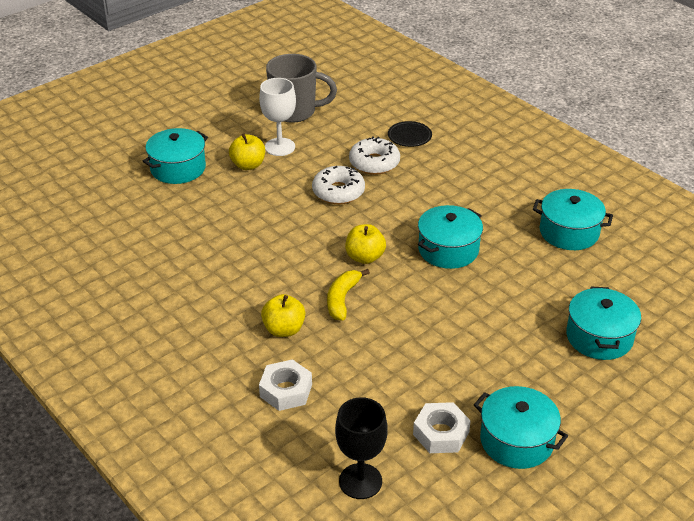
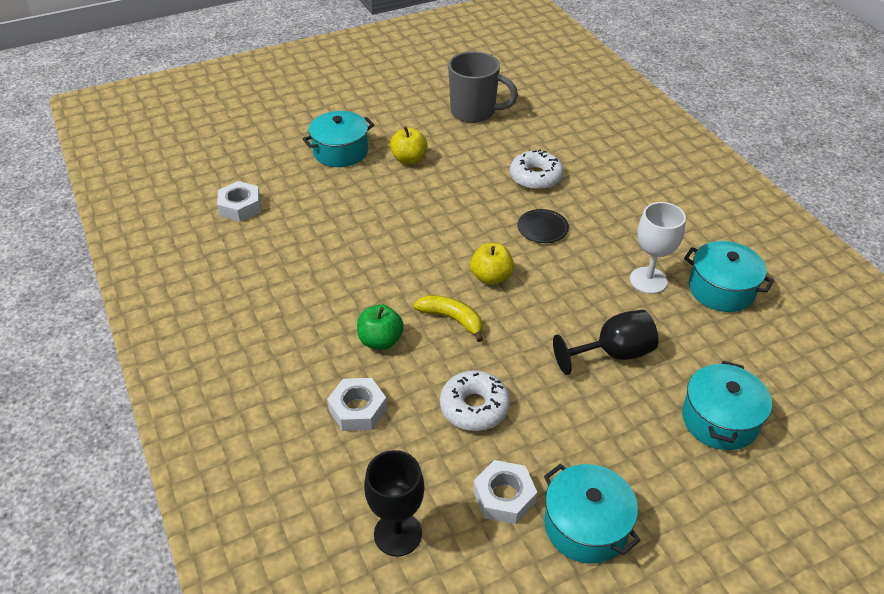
camera: 15 degrees right, 5 degrees up
white goblet [259,78,296,156] -> white goblet moved to [630,202,686,294]
yellow apple [261,294,305,337] -> green apple [357,304,404,350]
white donut [312,166,365,204] -> white donut moved to [440,370,510,431]
yellow banana [327,269,370,321] -> yellow banana turned 90 degrees clockwise [413,295,483,342]
black plate [388,121,432,147] -> black plate moved to [518,209,569,243]
turquoise pot [418,205,483,269] -> none
none -> white nut [217,181,261,222]
none -> black goblet [553,310,658,375]

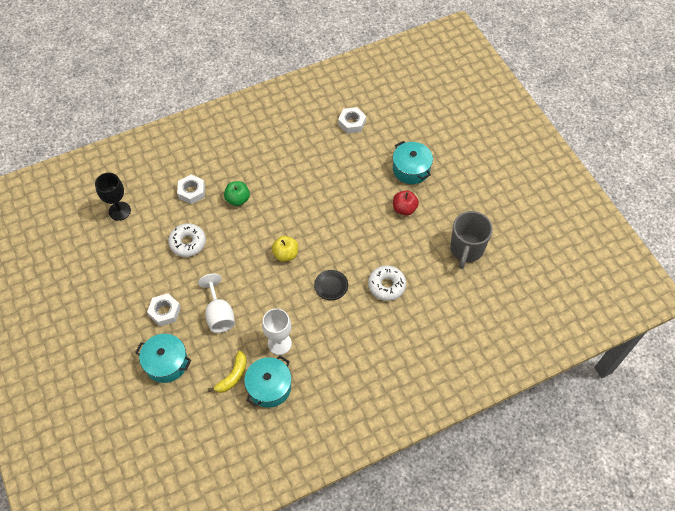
camera: 90 degrees right, 15 degrees up
yellow apple [390,126,428,164] -> red apple [393,190,419,216]
yellow banana [413,295,483,342] -> yellow banana moved to [208,351,247,393]
white nut [473,460,537,524] -> white nut moved to [147,294,181,326]
turquoise pot [544,464,641,564] -> none
black goblet [553,310,658,375] -> white goblet [198,273,235,333]

